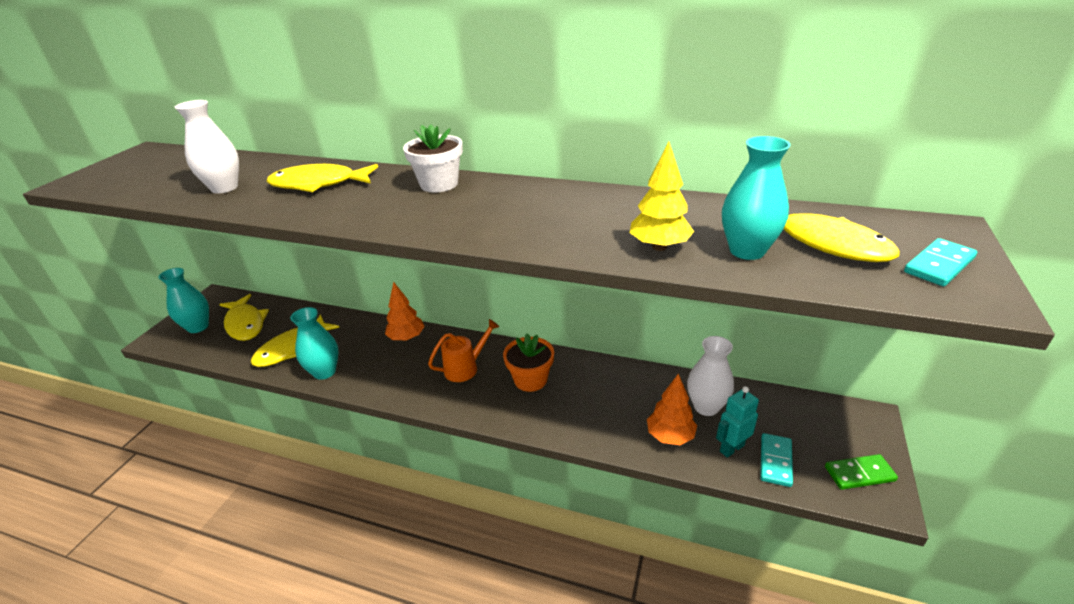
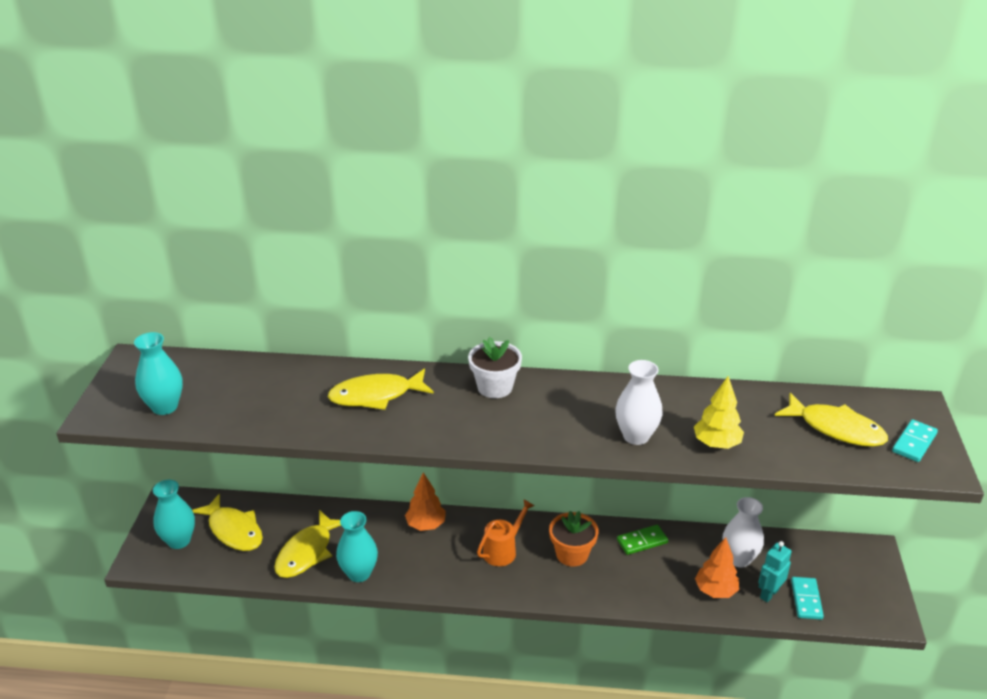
camera: 15 degrees left, 0 degrees up
white vase [175,100,239,194] -> white vase moved to [615,360,663,445]
turquoise vase [722,136,791,260] -> turquoise vase moved to [134,332,183,415]
green domino [825,454,898,490] -> green domino moved to [617,525,668,555]

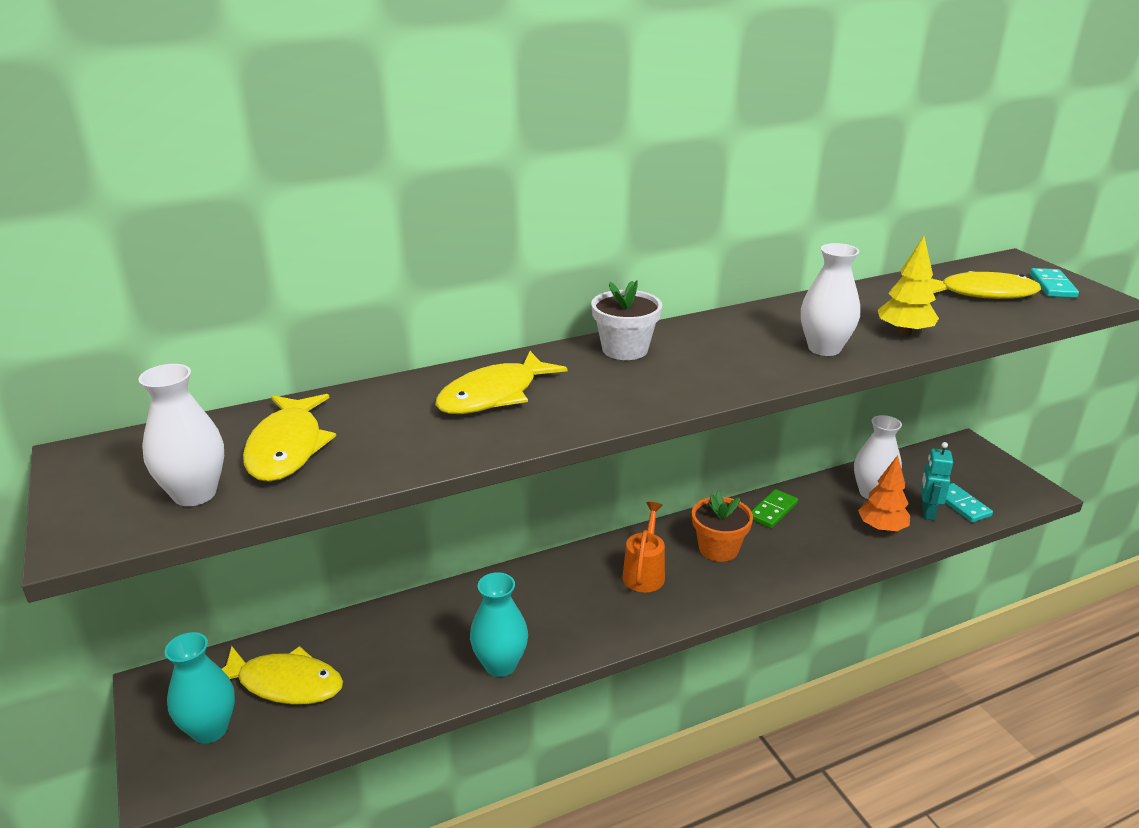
camera: 30 degrees left, 5 degrees down
turquoise vase [134,332,183,415] -> white vase [138,364,224,506]
yellow fish [274,510,341,578] -> yellow fish moved to [243,394,336,482]
orange tree [405,472,446,531] -> none

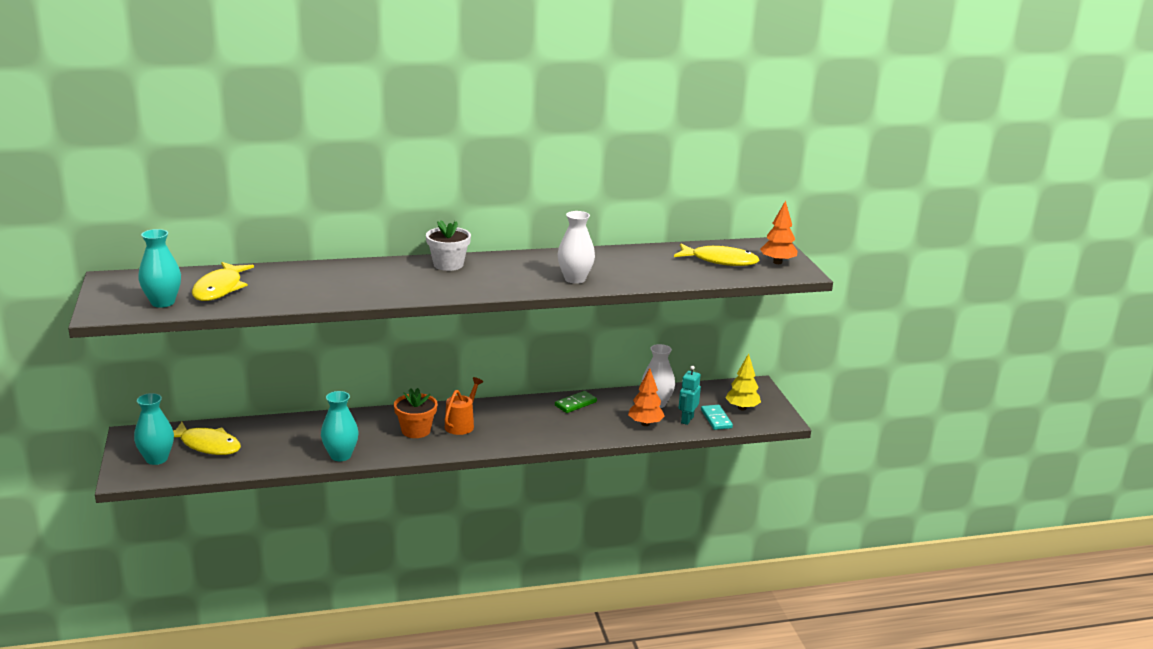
camera: 10 degrees right, 5 degrees down
white vase [138,364,224,506] -> turquoise vase [138,229,181,308]
yellow fish [435,351,567,414] -> none
orange flower pot [692,491,753,562] -> orange flower pot moved to [394,388,438,438]
yellow tree [878,236,939,336] -> yellow tree moved to [725,353,761,410]
turquoise domino [1030,268,1079,298] -> orange tree [760,200,798,264]

